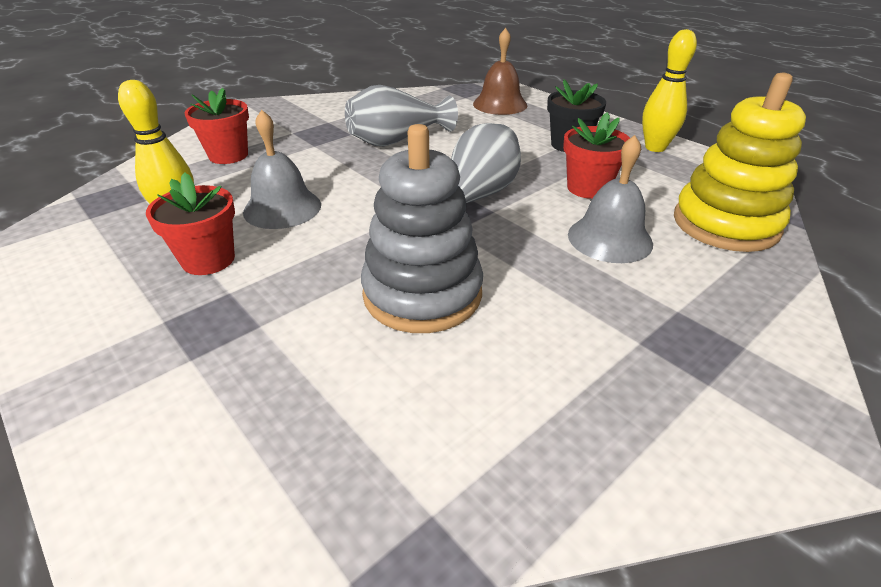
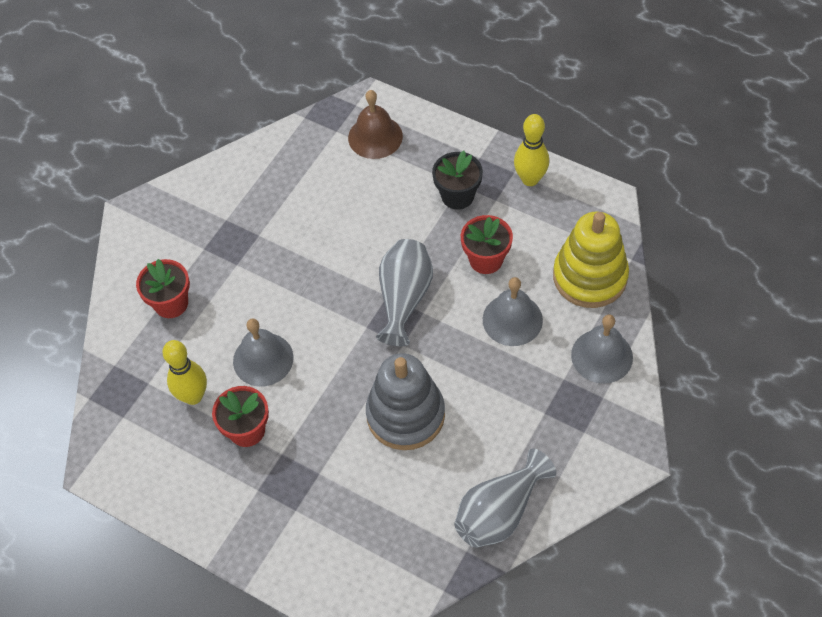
camera: 15 degrees left, 20 degrees up
grey vase [345,85,458,146] -> grey vase moved to [454,448,556,548]
none -> grey bell [571,315,633,384]

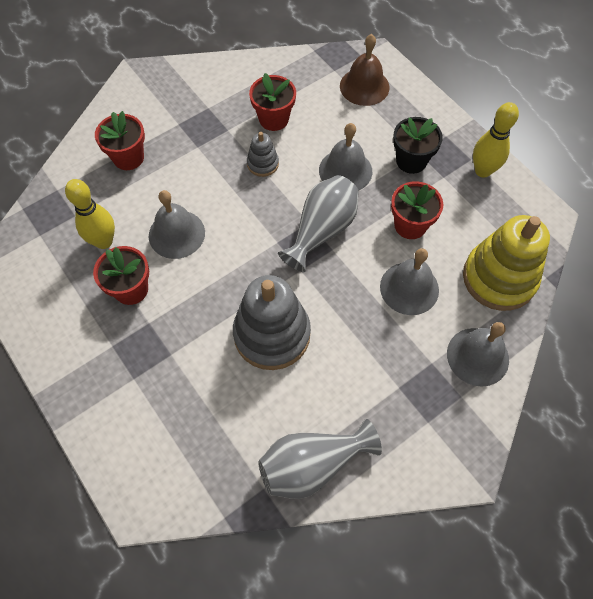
camera: 20 degrees right, 5 degrees up
none -> grey stacking toy [247,132,279,177]
none -> red flower pot [249,73,296,131]
none -> grey bell [319,123,372,191]

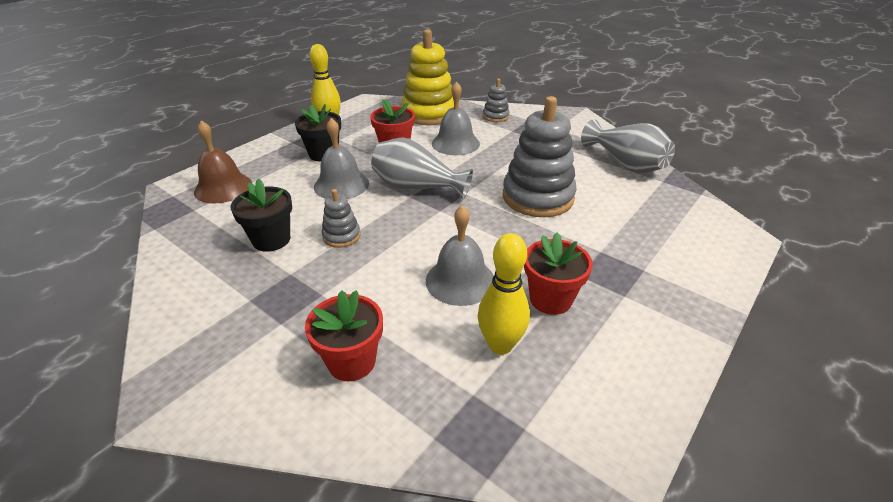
camera: 105 degrees left, 25 degrees down
red flower pot [249,73,296,131] -> black flower pot [231,178,292,252]
grey bell [447,322,509,386] -> grey stacking toy [483,78,510,122]

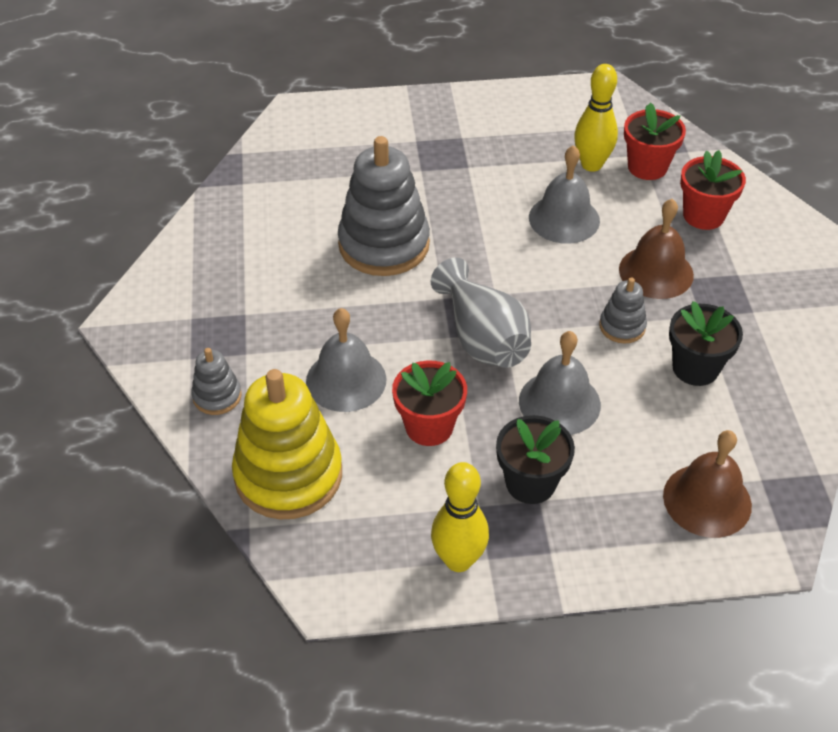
camera: 135 degrees left, 10 degrees up
red flower pot [524,232,593,315] -> red flower pot moved to [624,102,686,180]
grey vase [581,119,675,173] -> none
none -> brown bell [619,199,694,299]

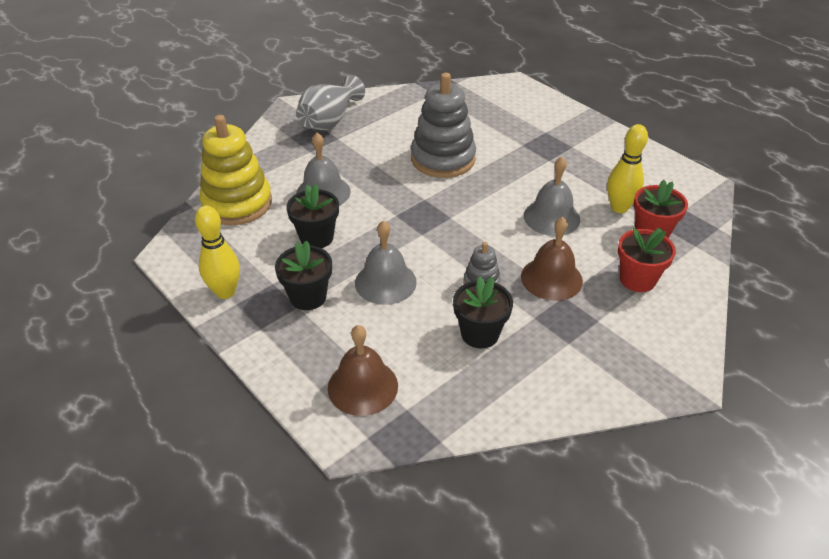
camera: 55 degrees right, 5 degrees down
grey stacking toy [191,348,242,415] -> none
red flower pot [392,361,467,446] -> black flower pot [287,183,339,248]
grey vase [431,257,531,368] -> grey vase moved to [296,75,365,131]

